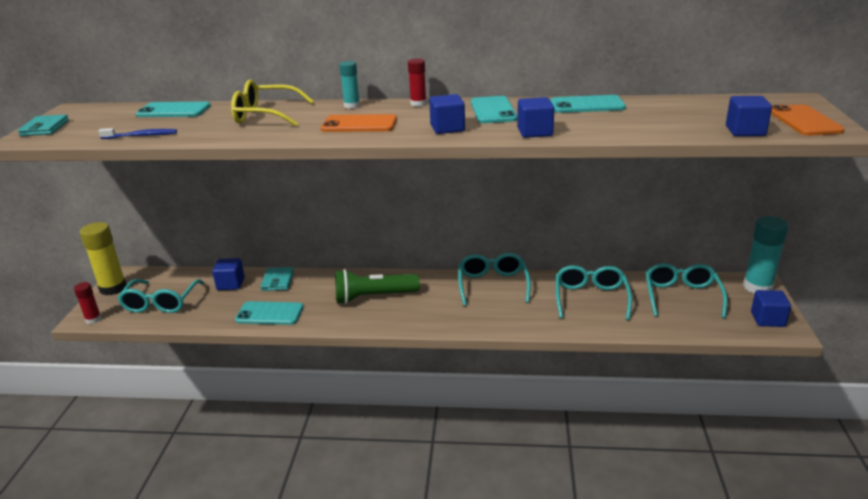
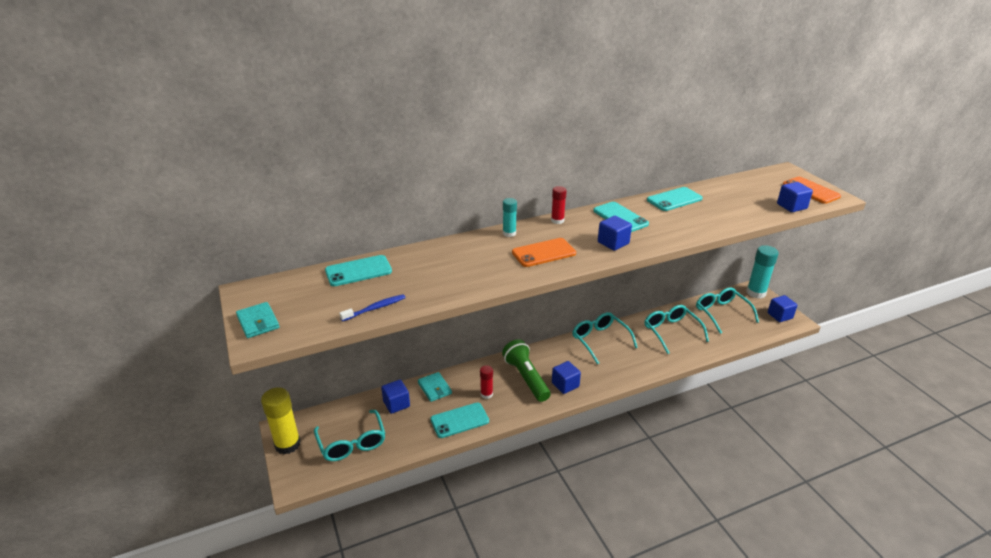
camera: 30 degrees left, 5 degrees up
red glue stick [74,282,102,324] -> red glue stick moved to [480,365,493,399]
yellow glasses [231,80,314,126] -> none
green flashlight [335,269,420,304] -> green flashlight turned 105 degrees clockwise [502,339,550,402]
blue cube [517,97,554,138] -> blue cube moved to [552,361,581,394]

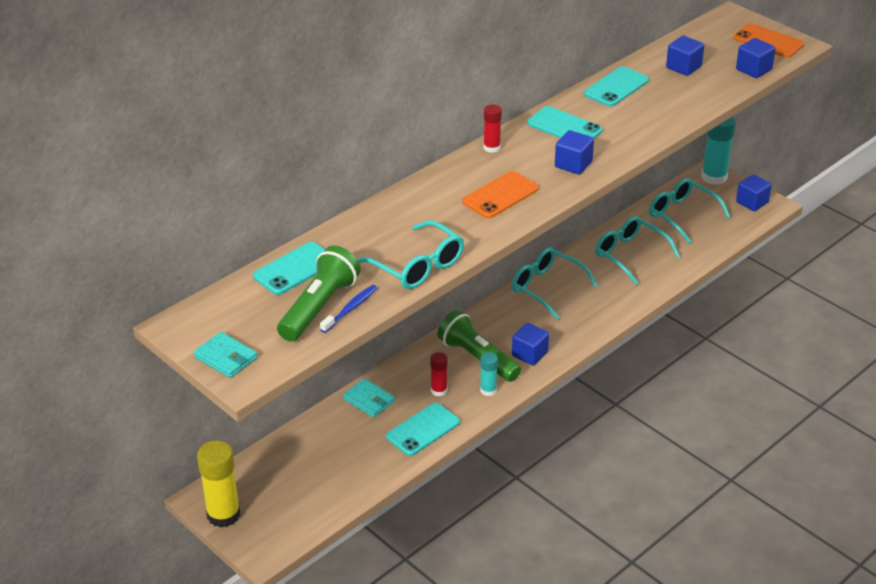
camera: 20 degrees left, 5 degrees up
turquoise glasses [314,410,385,461] -> turquoise glasses moved to [357,220,464,289]
blue cube [381,380,410,414] -> blue cube moved to [666,36,704,76]
turquoise glue stick [503,198,517,237] -> turquoise glue stick moved to [480,352,498,396]
none -> green flashlight [277,246,361,341]

